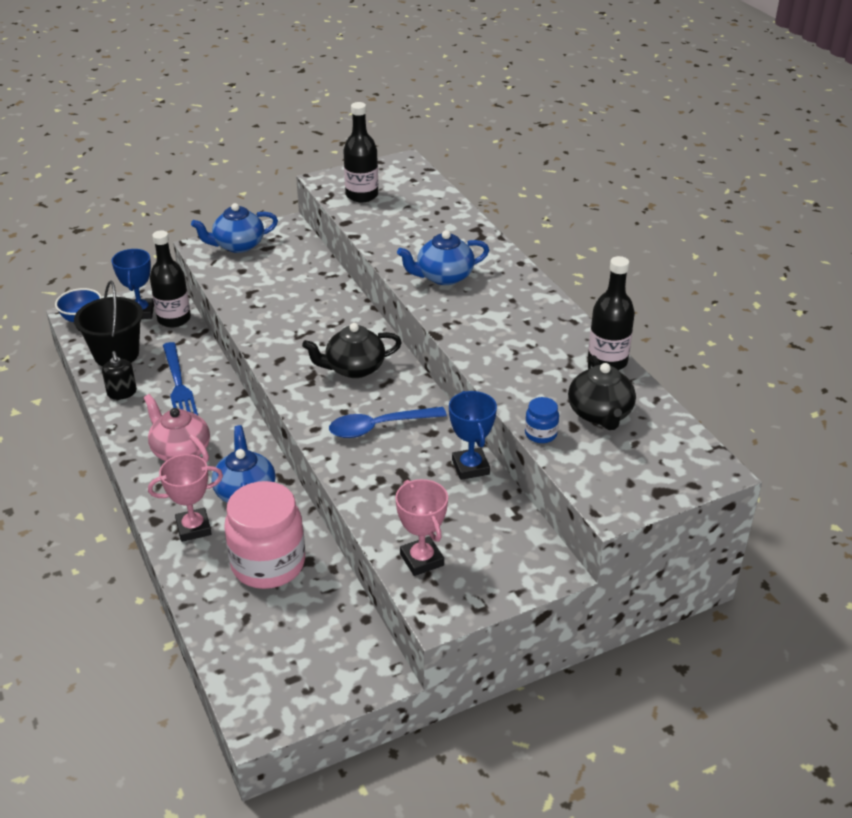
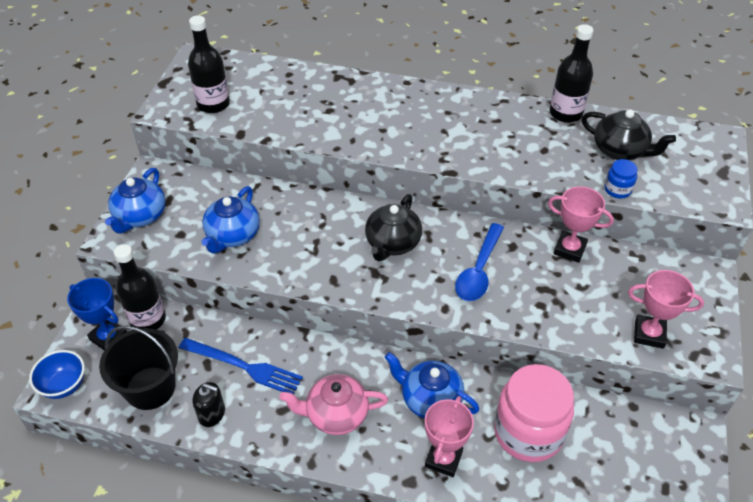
camera: 50 degrees left, 10 degrees up
blue teapot [397,230,489,285] -> blue teapot moved to [201,186,260,254]
blue trophy [449,391,497,480] -> pink trophy [548,186,614,263]

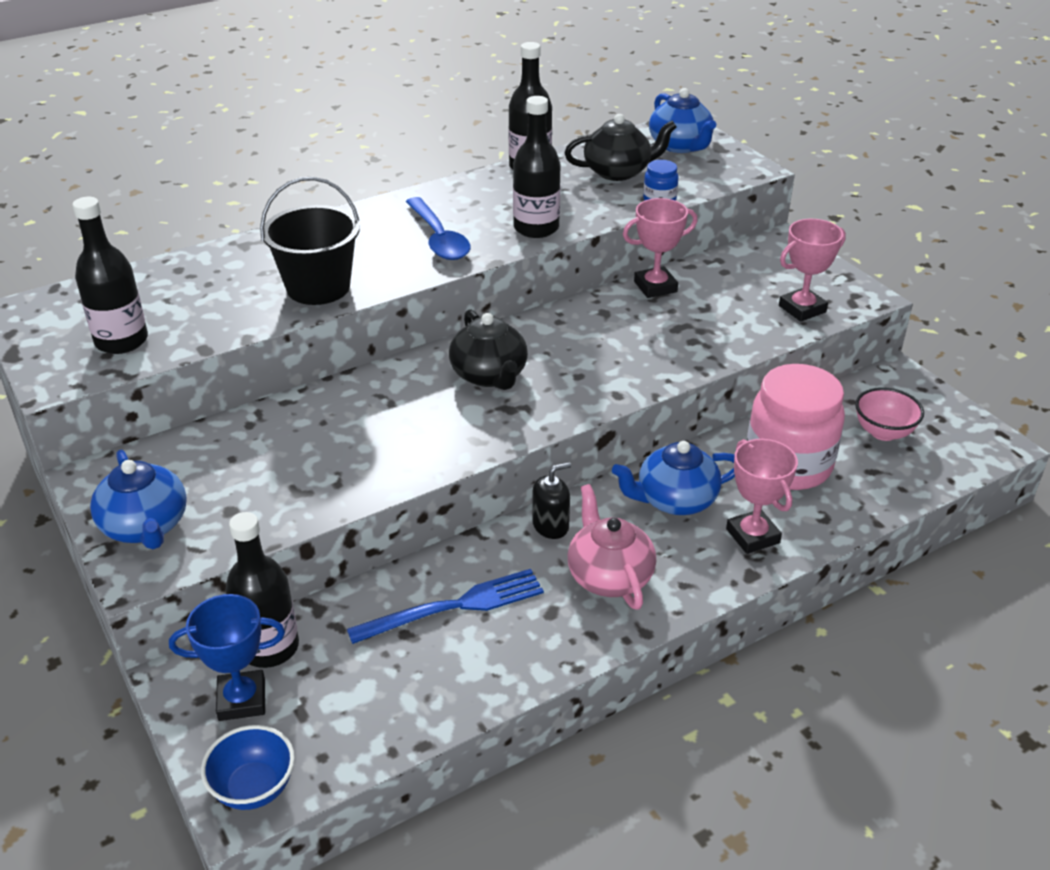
camera: 45 degrees left, 10 degrees down
black bucket [99,326,178,410] -> black bucket moved to [260,177,360,305]
black soap dispenser [193,382,225,427] -> black soap dispenser moved to [532,462,571,539]
blue teapot [201,186,260,254] -> blue teapot moved to [649,88,716,153]
pink teapot [280,374,388,435] -> pink teapot turned 120 degrees clockwise [568,484,656,610]
blue spoon [455,223,504,301] -> blue spoon moved to [406,197,470,260]
none -> black bottle [513,96,560,238]
none -> pink bowl [855,387,924,441]

